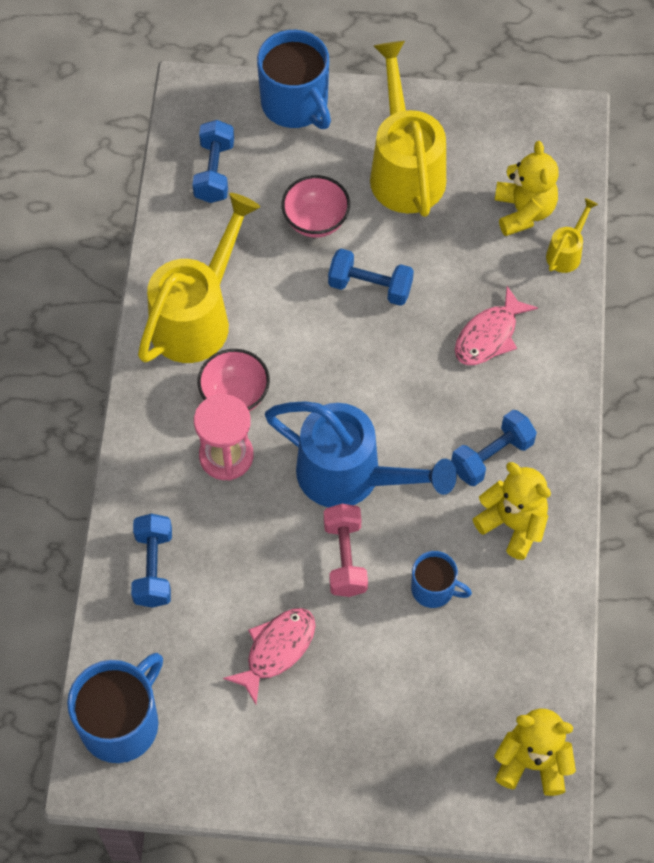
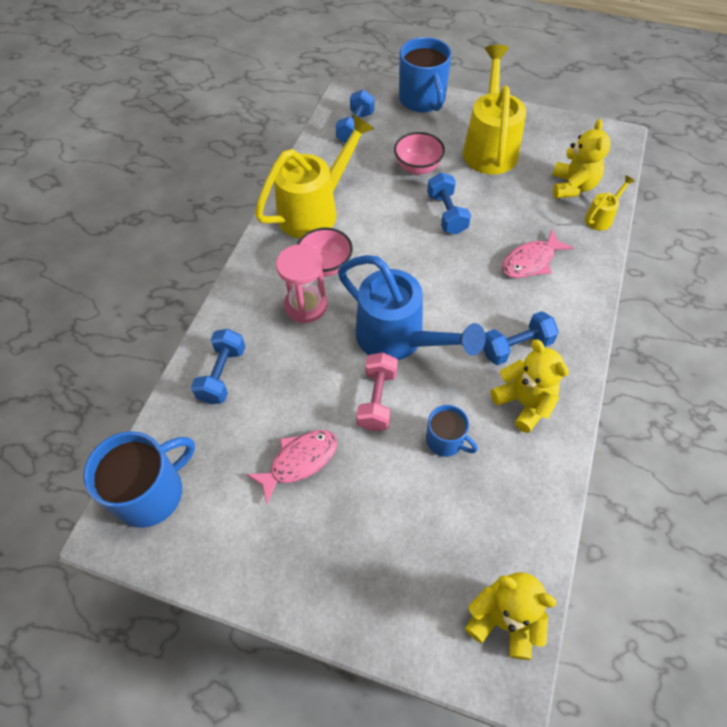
camera: 15 degrees right, 5 degrees down
blue dumbbell [328,249,414,306] -> blue dumbbell turned 45 degrees clockwise [427,173,471,235]

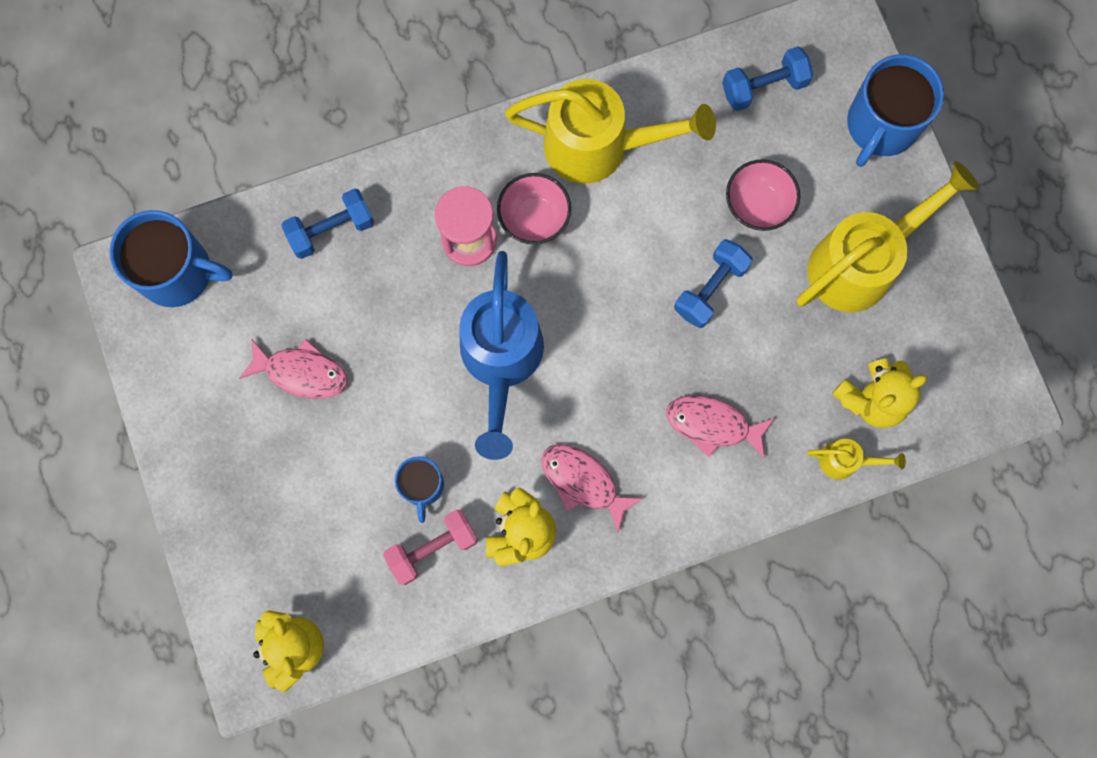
camera: 50 degrees right, 20 degrees up
pink dumbbell [356,352,398,431] -> pink dumbbell moved to [383,509,478,585]
blue dumbbell [483,311,559,365] -> pink fish [542,444,644,532]

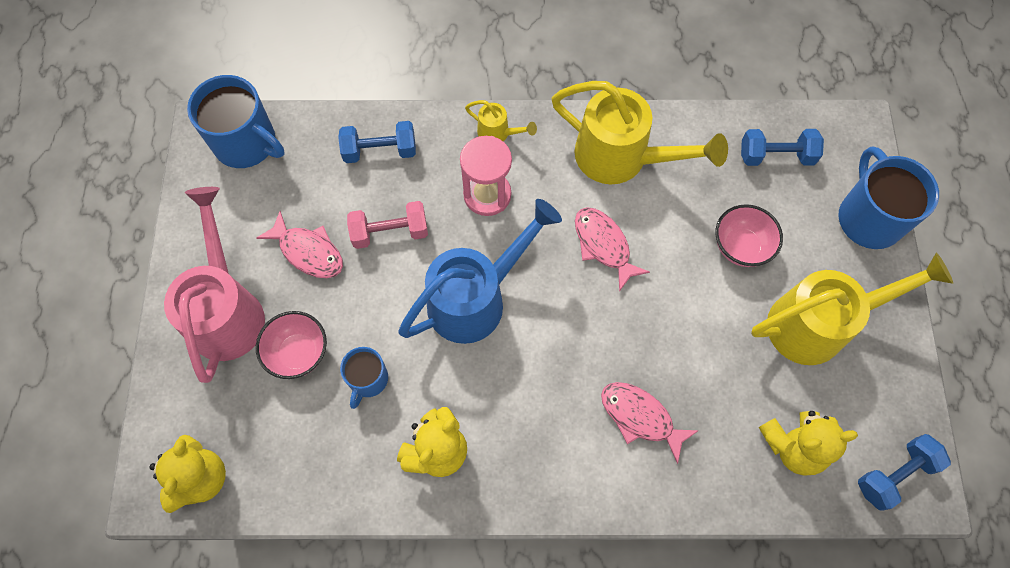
camera: 20 degrees right, 10 degrees down
pink dumbbell [383,509,478,585] -> pink dumbbell moved to [347,201,428,249]
blue watering can [459,251,544,460] -> blue watering can turned 150 degrees counterclockwise [398,199,562,344]
pink bowl [497,173,571,244] -> pink bowl moved to [256,311,327,379]
pink fish [542,444,644,532] -> pink fish moved to [575,207,650,292]
blue dumbbell [674,239,753,328] -> blue dumbbell moved to [858,434,951,511]
yellow watering can [807,439,906,479] -> yellow watering can moved to [465,100,537,141]
blue mug [847,54,944,167] -> blue mug turned 120 degrees clockwise [838,146,939,249]
none -> pink watering can [164,187,265,383]

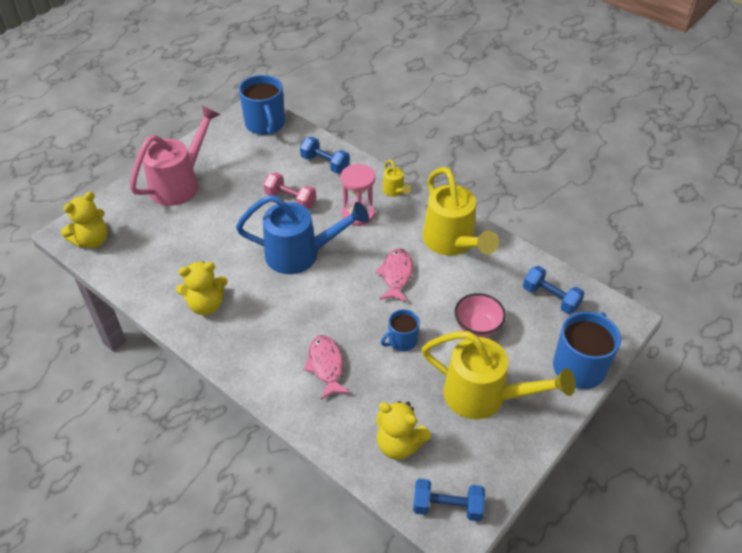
camera: 40 degrees right, 20 degrees down
pink fish [256,211,343,278] -> none
pink bowl [256,311,327,379] -> none
blue mug [340,347,388,409] -> blue mug moved to [381,309,420,351]

